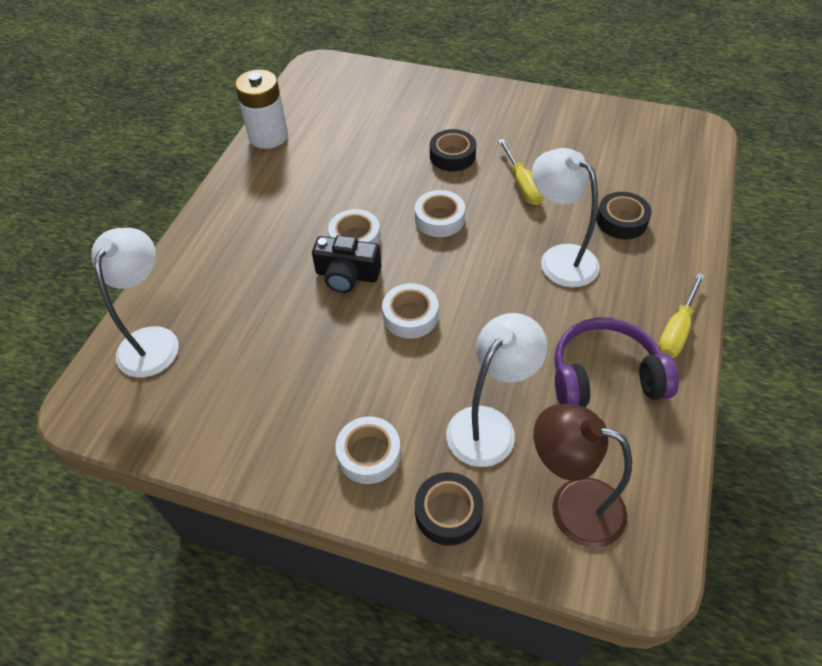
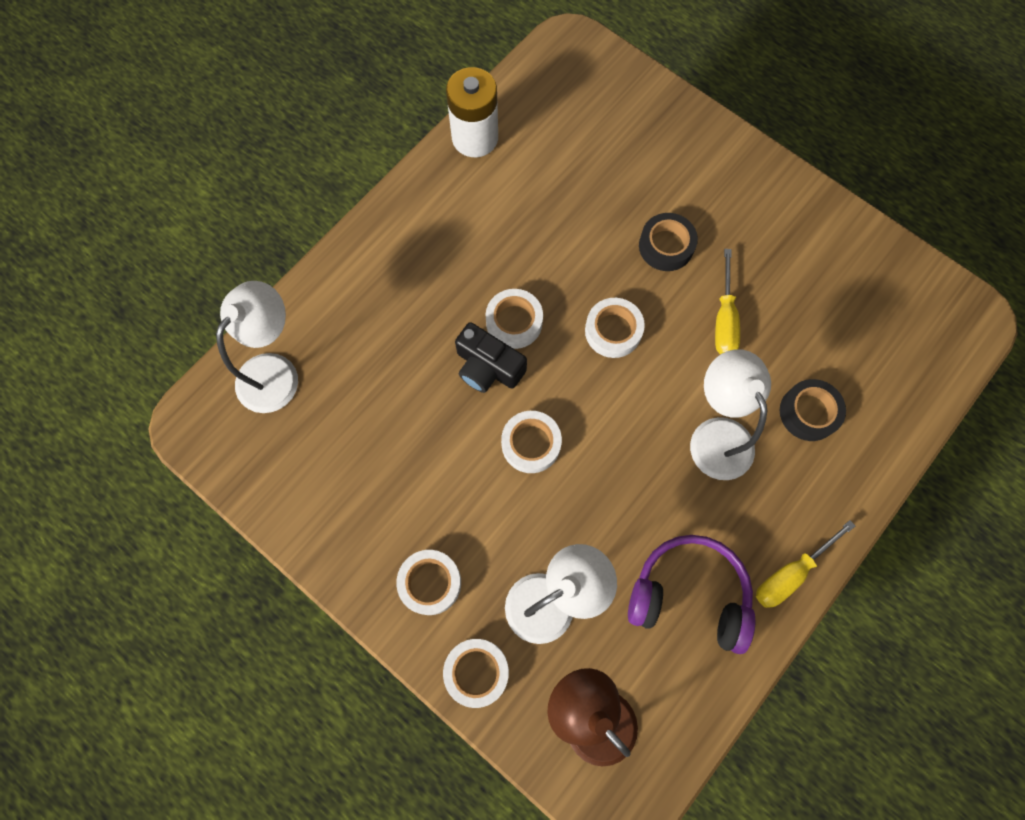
camera: 20 degrees right, 20 degrees up
black tape [415,472,483,546] -> white tape [443,639,509,708]

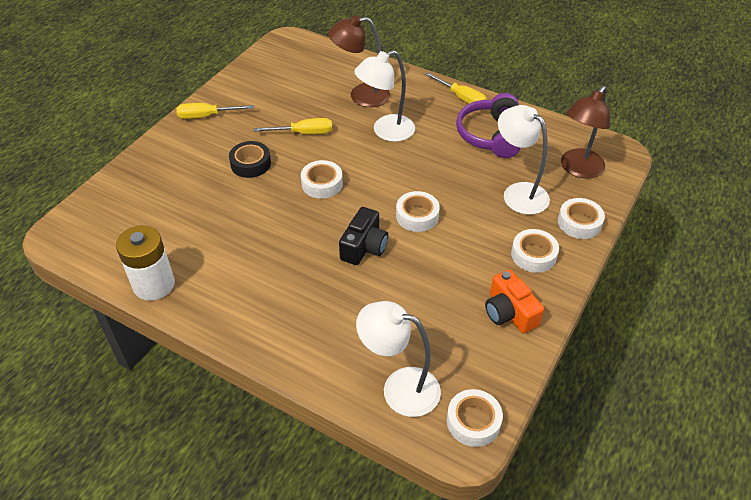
camera: 100 degrees left, 25 degrees down
white tape [486,289,543,349] -> white tape moved to [447,389,503,447]
black tape [780,379,846,441] -> brown lamp [328,15,390,107]
none -> yellow screwdriver [176,103,254,119]
none -> orange camera [485,269,544,333]

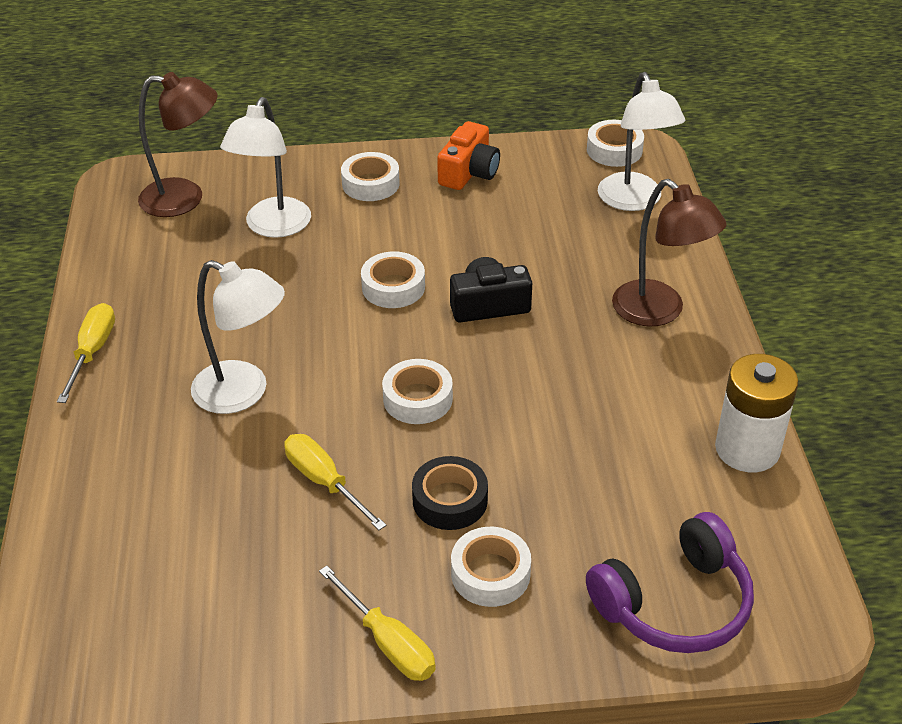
camera: 125 degrees left, 5 degrees down
brown lamp [328,15,390,107] -> brown lamp moved to [612,179,727,327]
purple headphones [456,93,521,158] -> purple headphones moved to [586,512,754,653]
white tape [558,198,605,239] -> white tape moved to [451,527,531,607]

